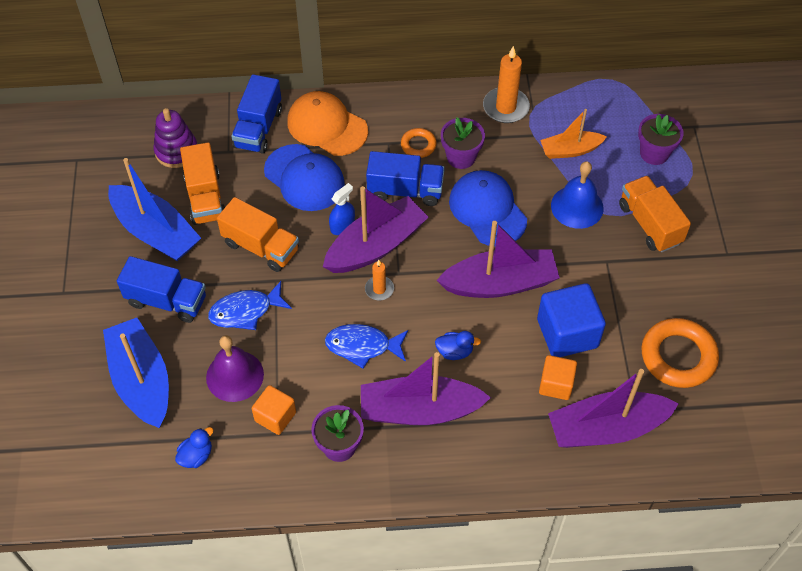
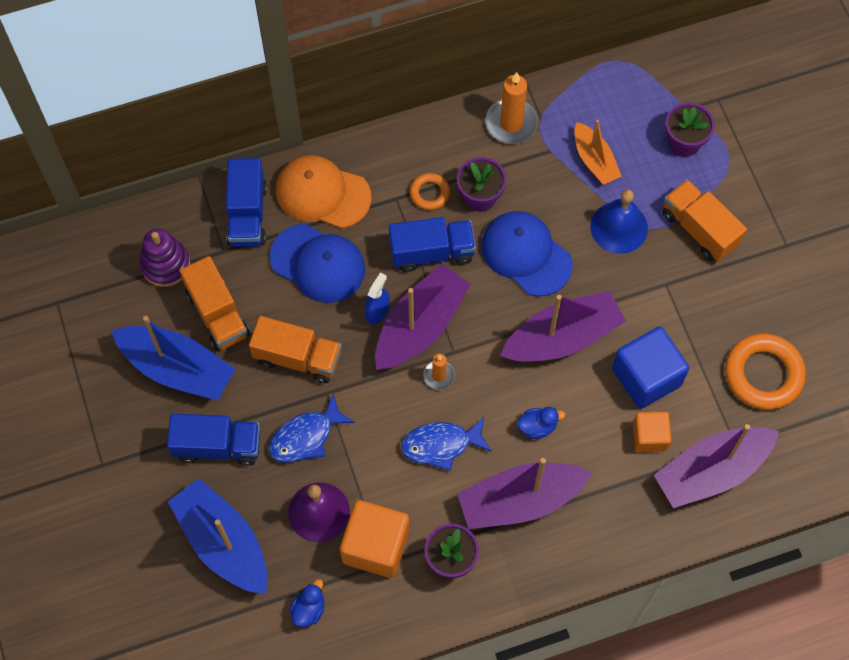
camera: 15 degrees left, 10 degrees up
orange cube [251,385,296,435] -> orange cube [340,500,409,578], size x1.67
orange boat [540,109,607,159] -> orange boat turned 90 degrees counterclockwise [574,120,622,185]

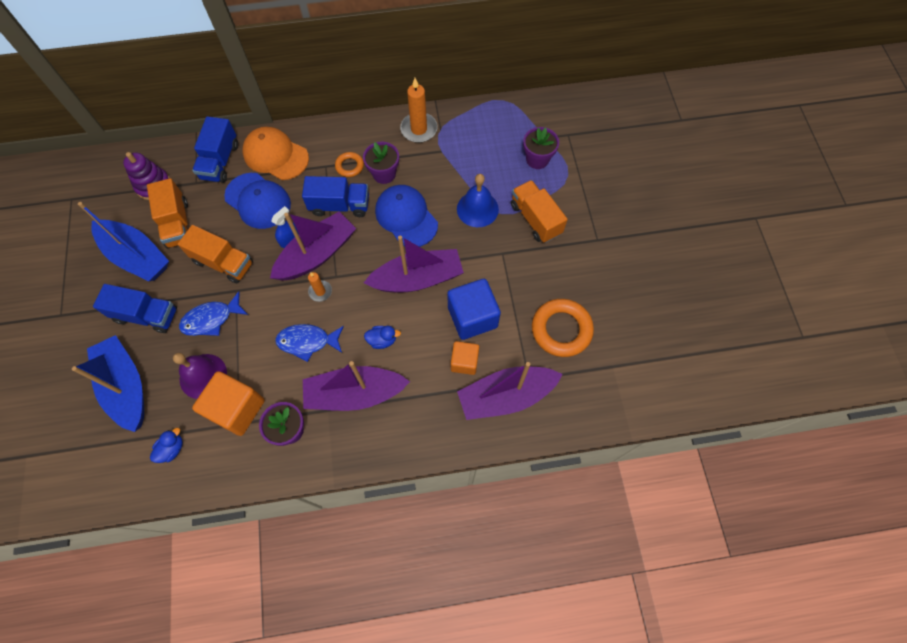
camera: 10 degrees right, 0 degrees up
orange boat [574,120,622,185] -> none

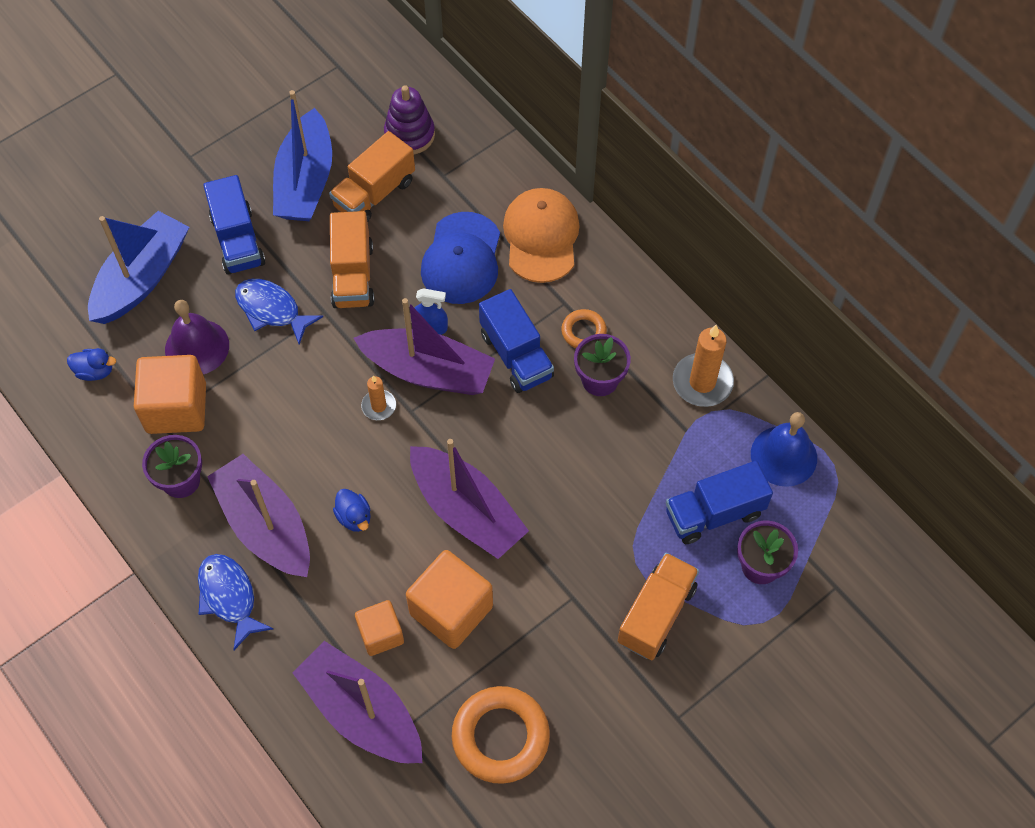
camera: 60 degrees right, 5 degrees down
blue truck [192,116,238,183] -> blue truck moved to [666,461,773,544]
blue fish [275,324,344,362] -> blue fish moved to [198,554,273,650]
blue cap [375,185,438,247] -> none
blue cube [447,279,501,340] -> orange cube [406,550,493,649]
blue bell [457,174,499,227] -> blue bell moved to [751,412,817,487]

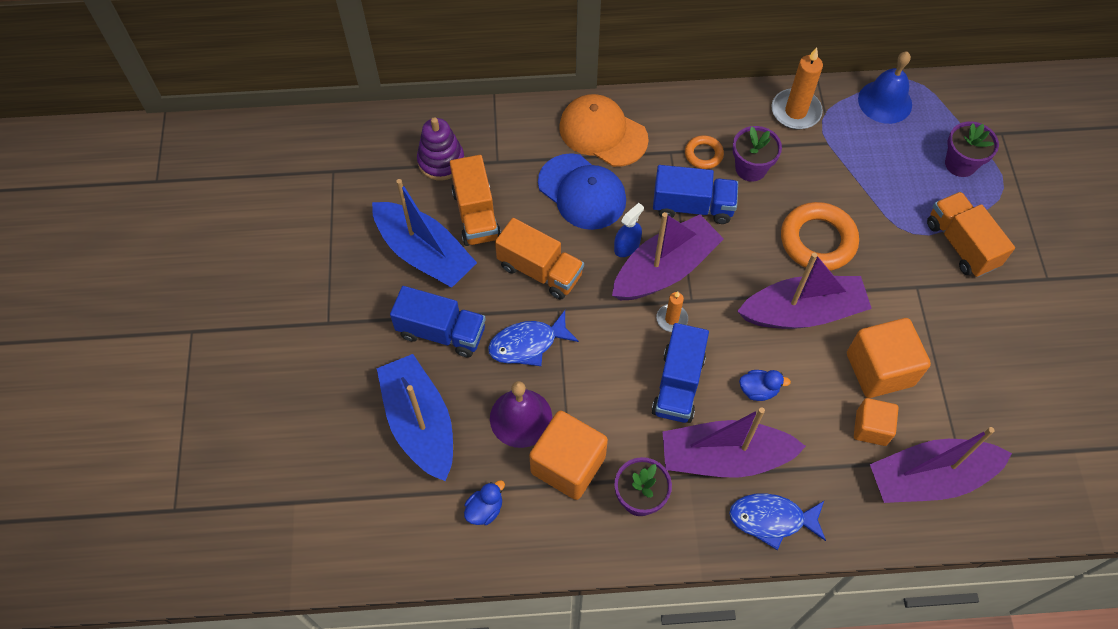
camera: 55 degrees left, 0 degrees up
orange ring [452,686,550,784] -> orange ring moved to [781,202,859,271]
blue truck [666,461,773,544] -> blue truck moved to [652,323,709,423]

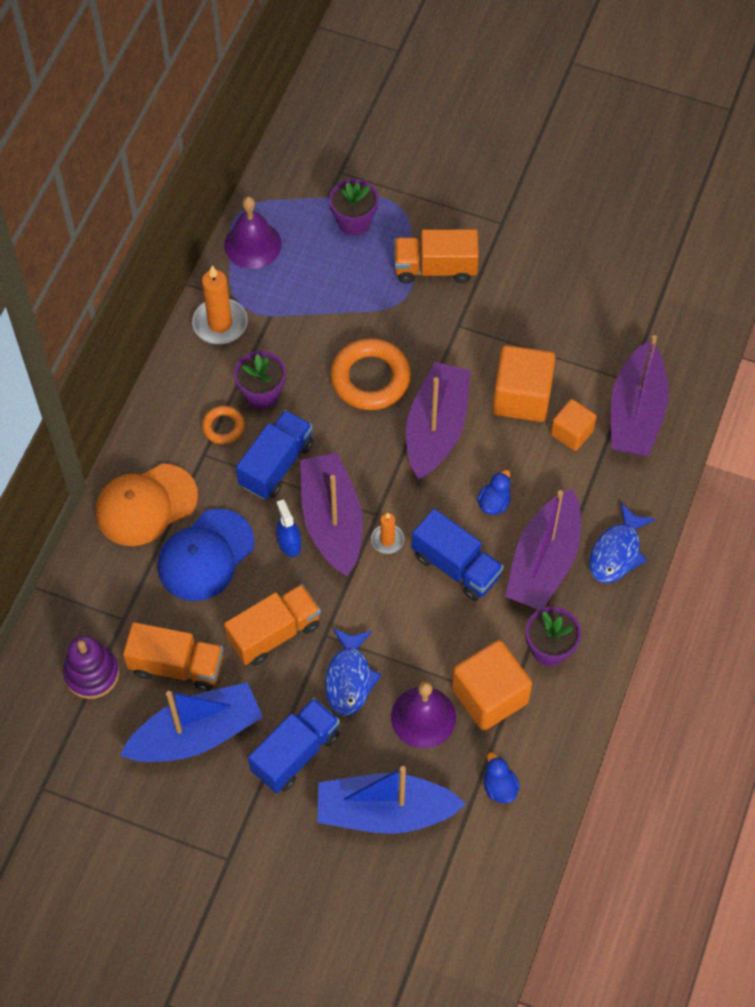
camera: 65 degrees left, 0 degrees up
blue cap [538,153,626,230] -> blue cap turned 150 degrees clockwise [157,509,254,601]
blue bell [858,52,912,124] -> purple bell [224,196,282,269]

